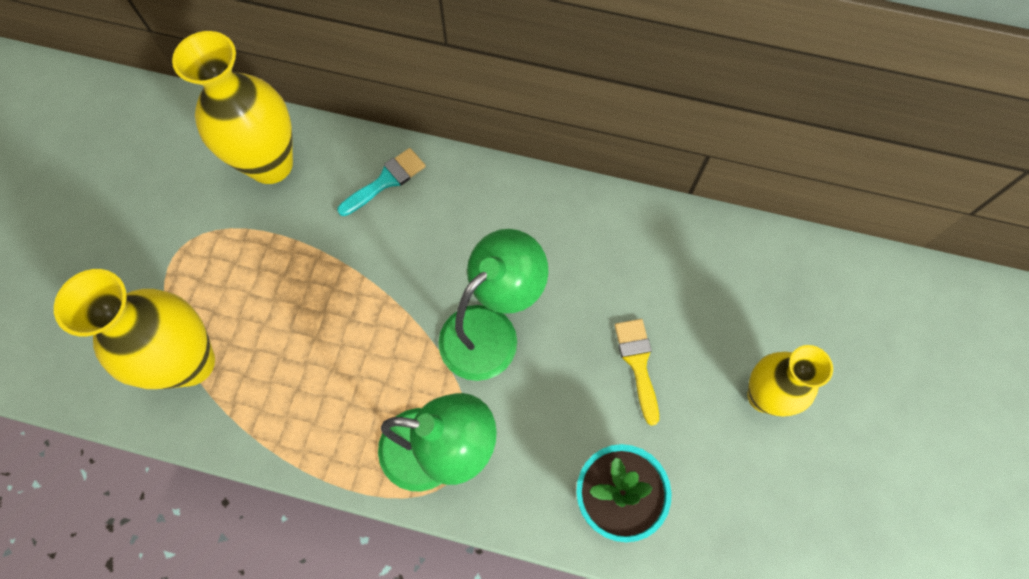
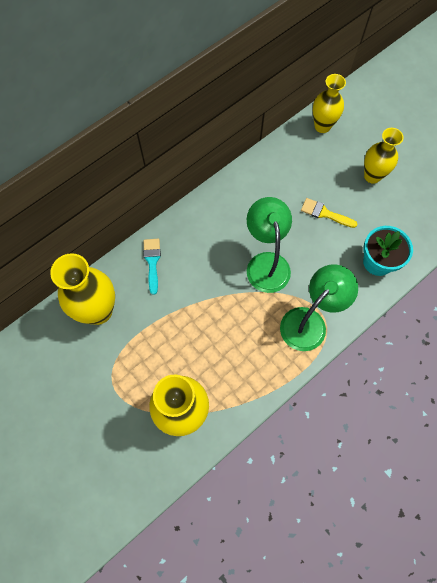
camera: 55 degrees left, 0 degrees up
none -> yellow vase [313,74,346,133]

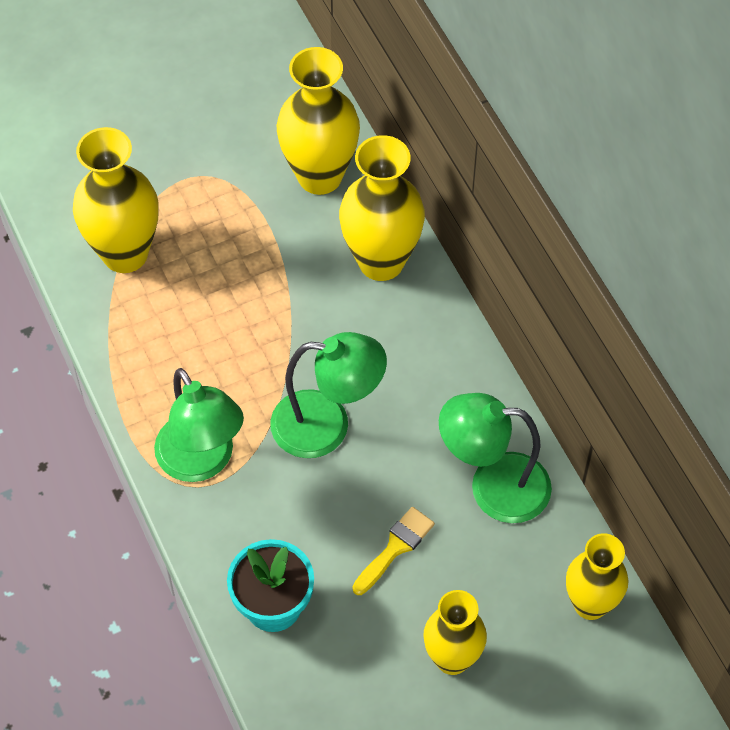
camera: 105 degrees right, 10 degrees down
turquoise brush [143,239,161,295] -> yellow vase [339,135,425,281]
none -> green lamp [439,393,552,523]

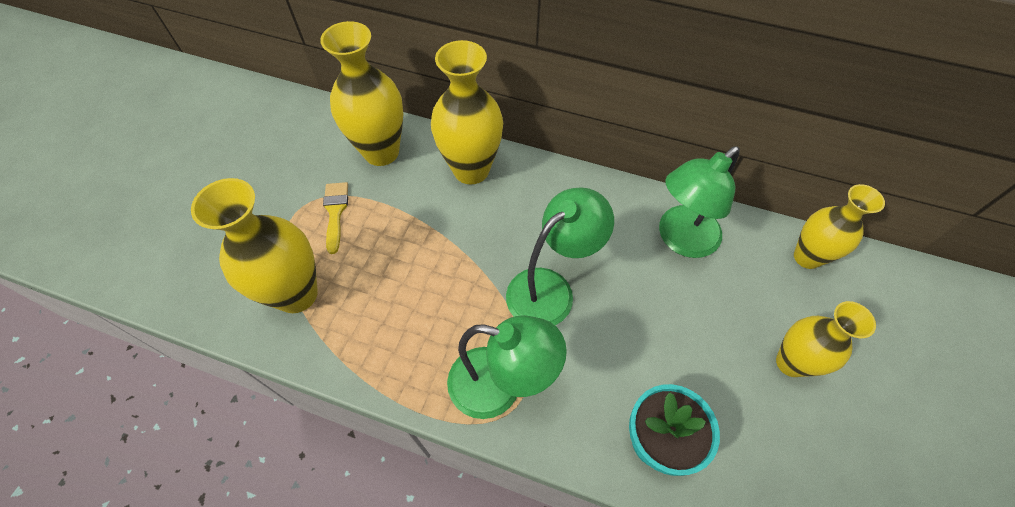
camera: 45 degrees left, 0 degrees up
yellow brush [352,507,435,595] -> yellow brush moved to [323,182,348,254]

